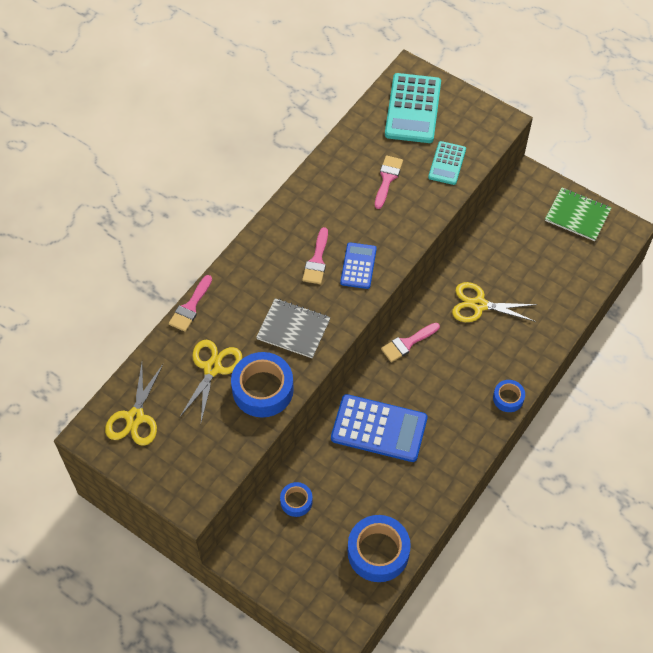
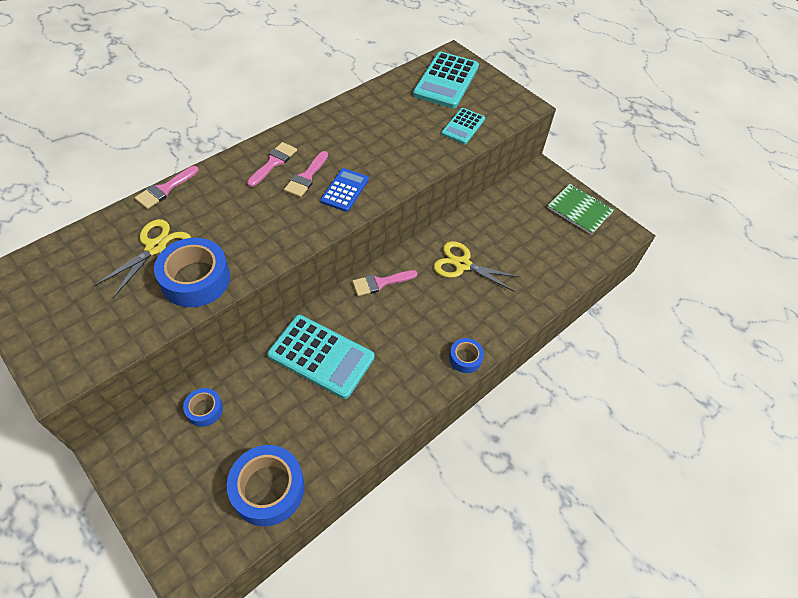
camera: 10 degrees right, 5 degrees down
yellow scissors [105,363,163,446] -> none
grey notebook [256,298,331,358] -> none
blue calculator [331,394,428,462] -> turquoise calculator [267,315,375,399]
pink brush [375,155,403,209] -> pink brush moved to [247,142,297,187]

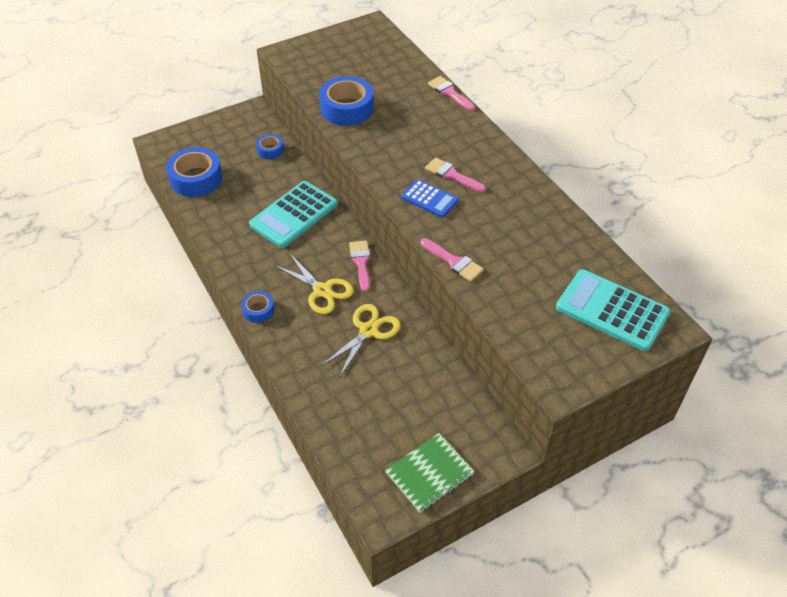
camera: 105 degrees right, 5 degrees down
yellow scissors [94,219,191,298] -> yellow scissors moved to [274,254,354,314]
pink brush [247,142,297,187] -> pink brush moved to [421,238,484,282]
turquoise calculator [441,108,485,144] -> none

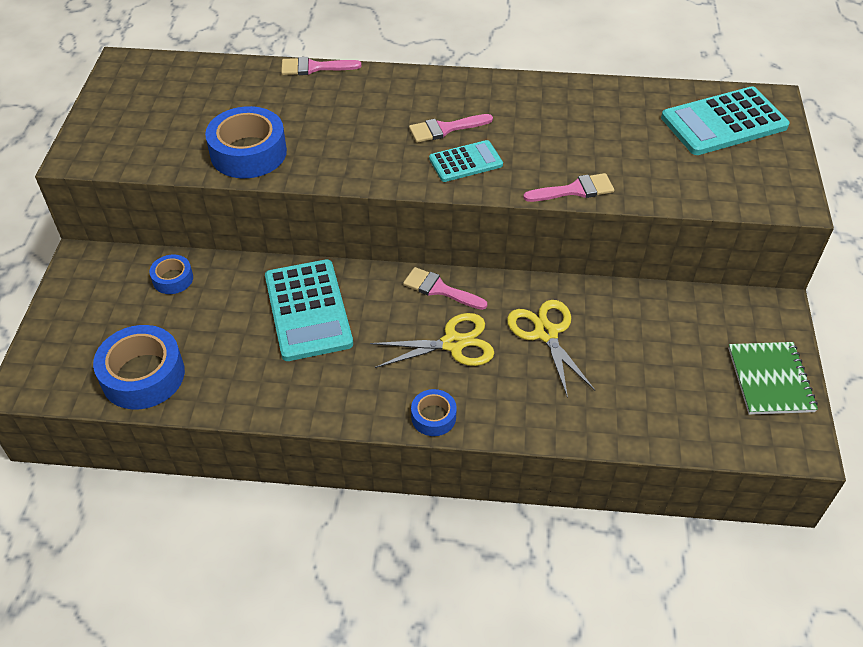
camera: 55 degrees left, 0 degrees up
blue calculator [401,179,459,218] -> turquoise calculator [429,140,503,182]

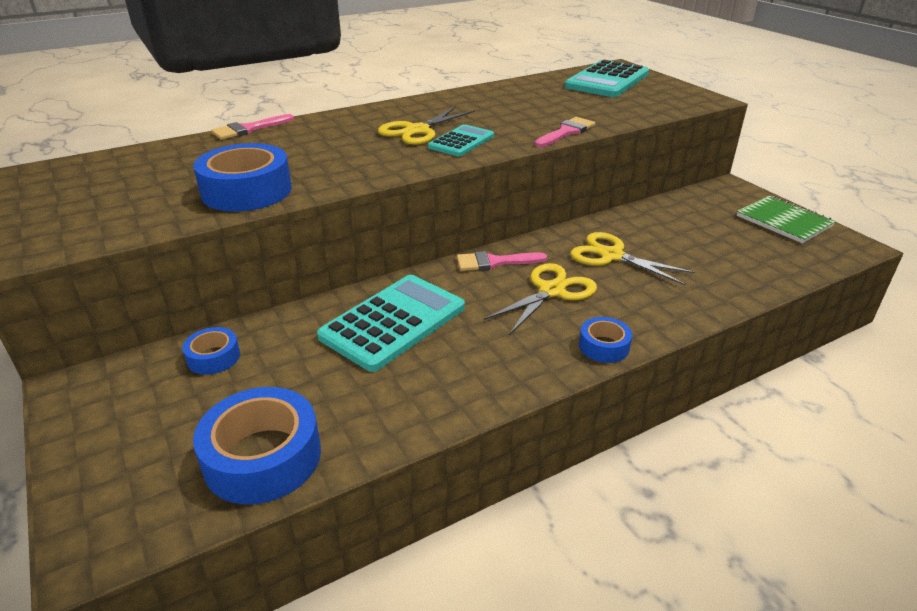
camera: 35 degrees left, 15 degrees down
turquoise calculator [265,259,353,361] -> turquoise calculator turned 90 degrees counterclockwise [317,275,465,372]
pink brush [409,114,493,143] -> yellow scissors [378,106,475,145]

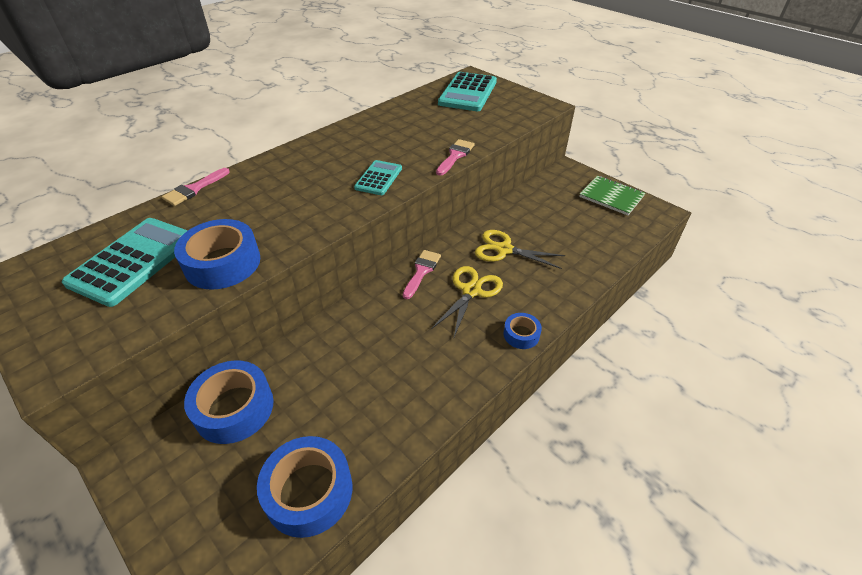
camera: 15 degrees left, 10 degrees up
blue tape [182,327,240,375] -> blue tape [184,360,274,444], size x1.88
turquoise calculator [317,275,465,372] -> turquoise calculator moved to [62,218,188,307]
yellow scissors [378,106,475,145] -> none
pink brush [457,251,547,271] -> pink brush turned 135 degrees clockwise [403,250,441,299]

